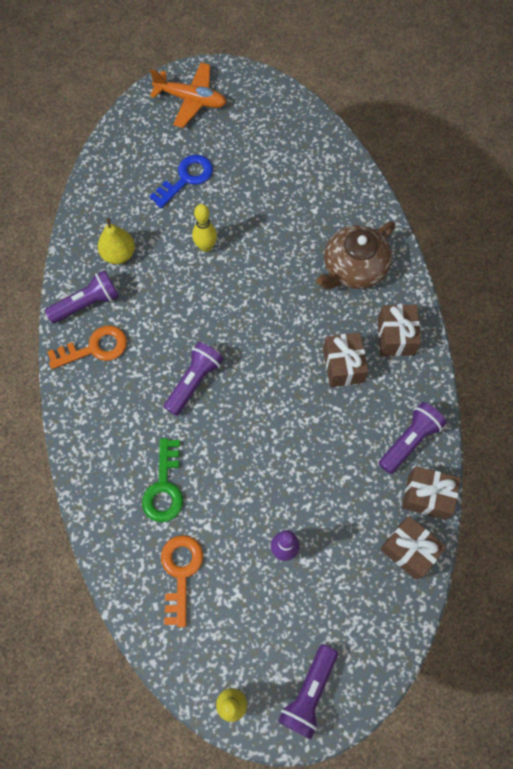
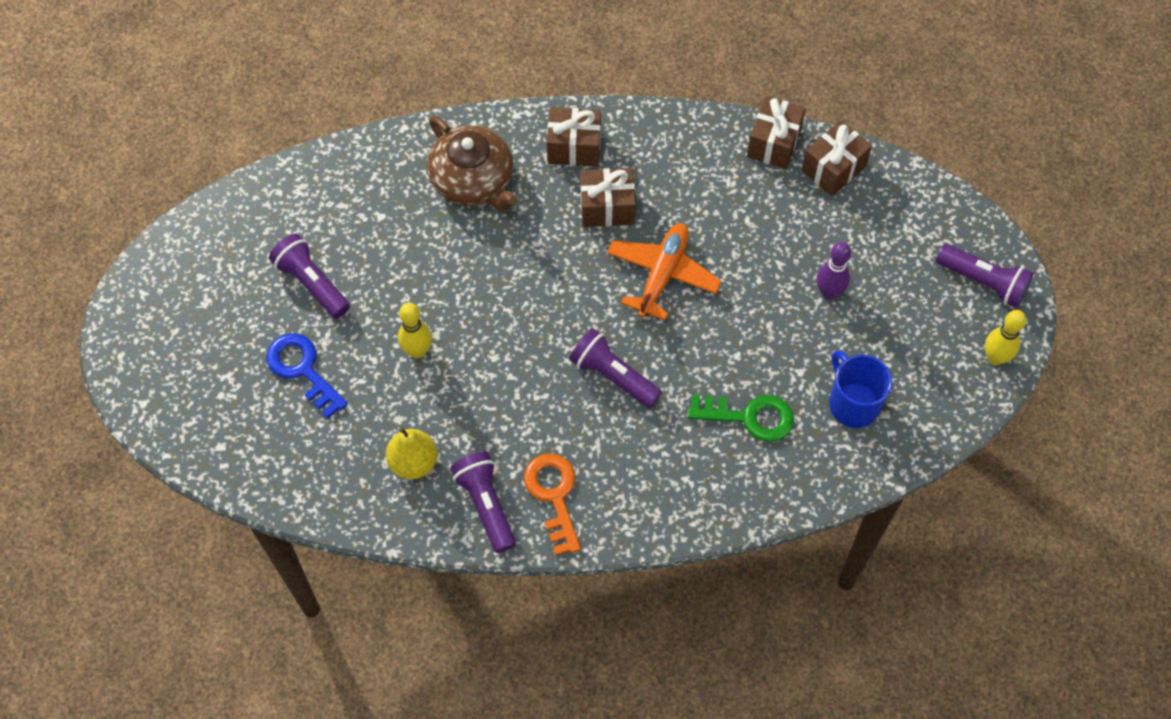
camera: 85 degrees left, 5 degrees down
orange plane [150,63,226,128] -> orange plane moved to [607,223,722,320]
orange key [161,535,203,627] -> blue mug [829,350,892,428]
purple flashlight [379,402,447,474] -> purple flashlight moved to [269,233,350,319]

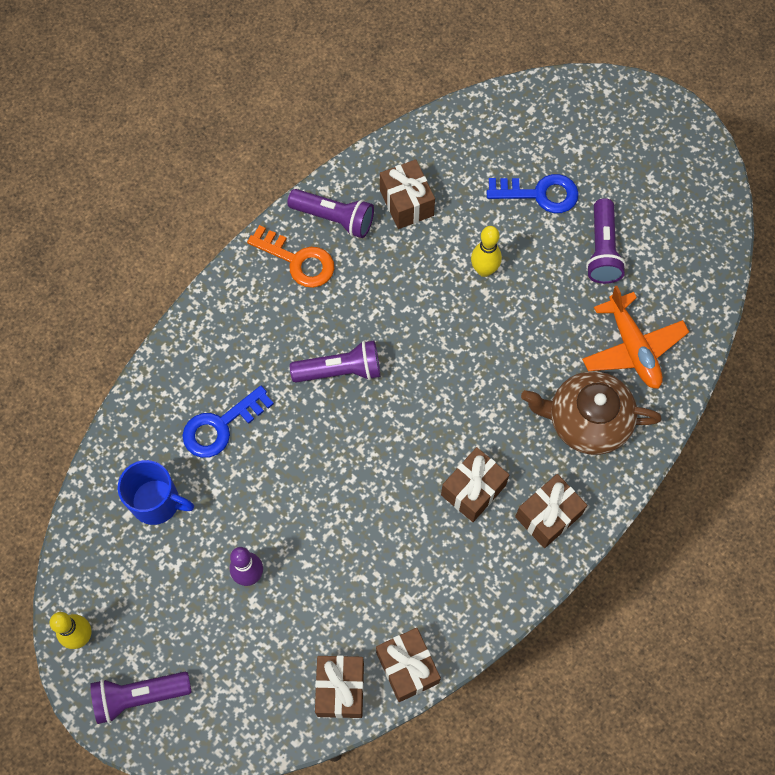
camera: 135 degrees right, 5 degrees up
purple flashlight [269,233,350,319] -> purple flashlight turned 90 degrees clockwise [586,198,626,284]
yellow pear [386,427,438,479] -> brown gift [380,159,435,229]
orange plane [607,223,722,320] -> orange plane moved to [582,286,689,389]
green key [688,394,794,442] -> blue key [182,386,274,458]

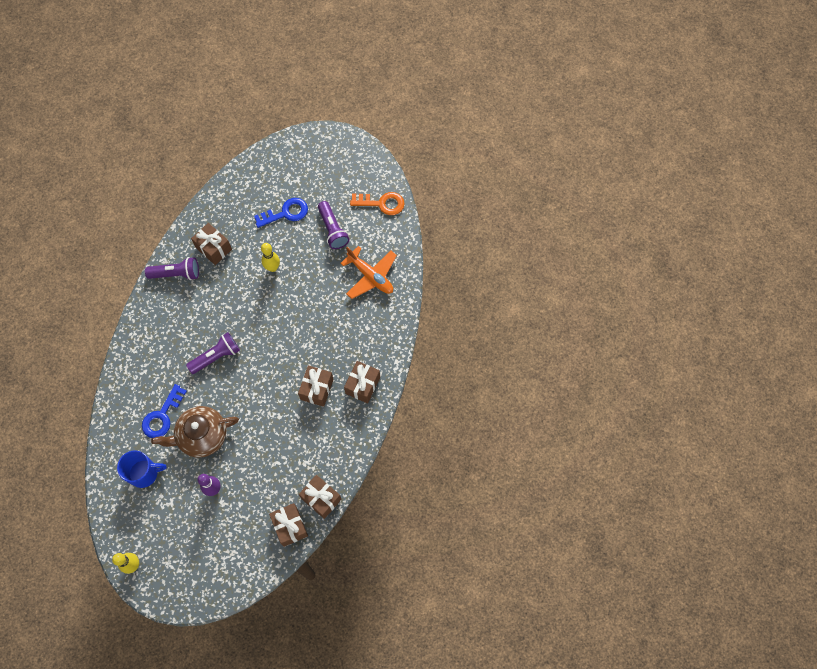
camera: 25 degrees left, 0 degrees up
purple flashlight [90,672,192,724] -> none
orange key [247,225,334,288] -> orange key moved to [350,192,405,215]
brown teapot [521,371,662,455] -> brown teapot moved to [151,406,239,458]

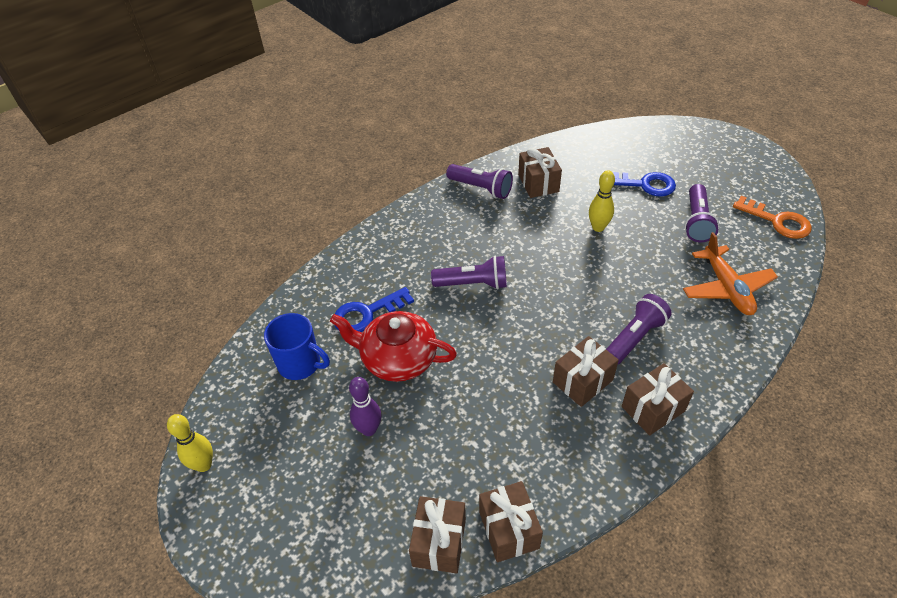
camera: 35 degrees right, 20 degrees down
brown teapot [151,406,239,458] -> red teapot [330,311,457,382]
none -> purple flashlight [606,294,672,364]

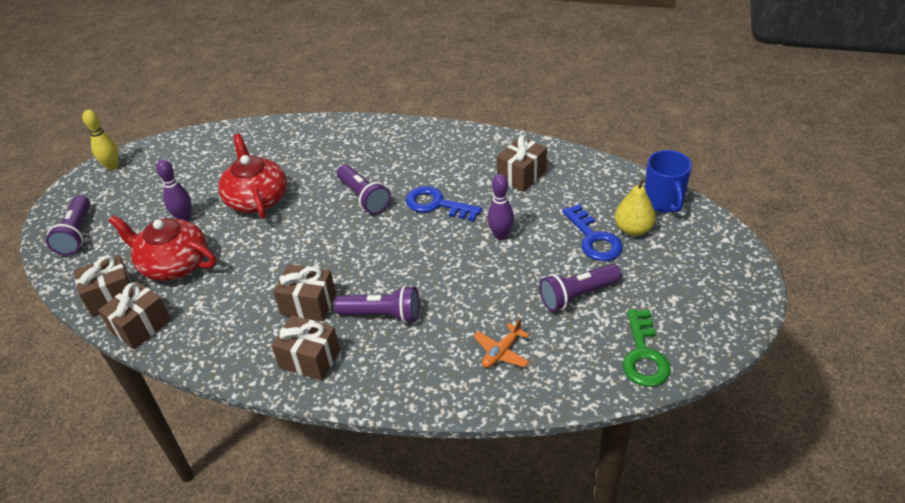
camera: 55 degrees right, 5 degrees down
blue mug [264,313,330,380] -> blue mug moved to [645,150,692,212]
blue key [335,287,414,332] -> blue key moved to [406,186,482,222]
purple flashlight [446,164,513,199] -> purple flashlight moved to [46,195,90,255]
yellow bowling pin [589,170,615,232] -> purple bowling pin [487,174,514,240]
orange plane [683,232,778,315] -> orange plane [474,318,529,368], size x0.58
orange key [733,196,812,239] -> green key [622,309,671,387]
none -> red teapot [109,215,216,281]
none -> yellow pear [615,178,656,236]

